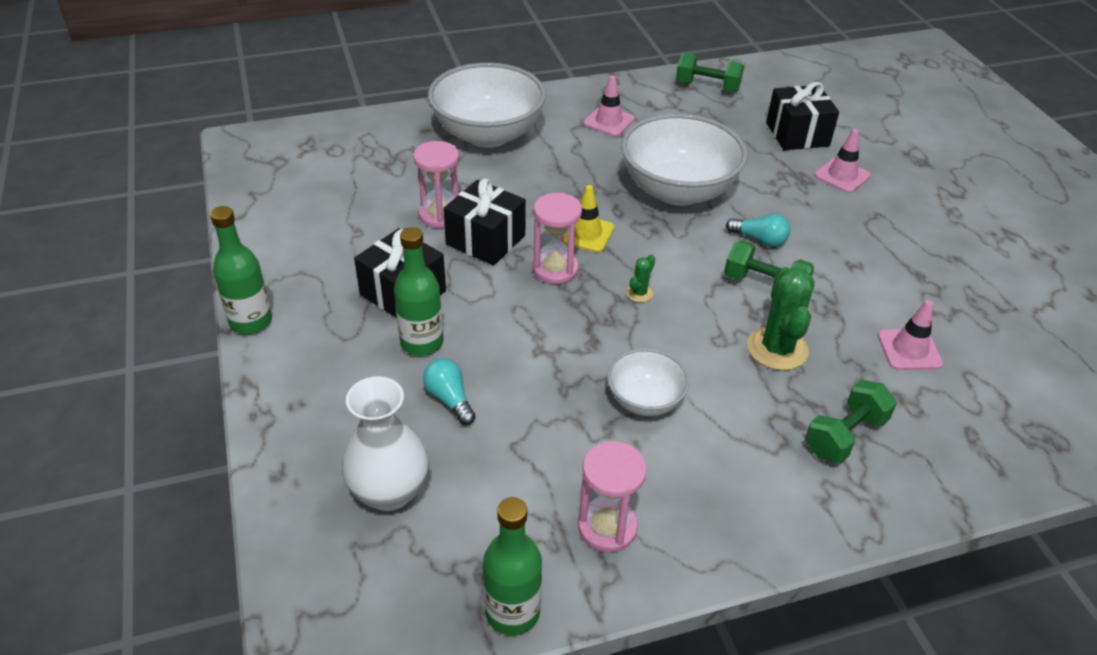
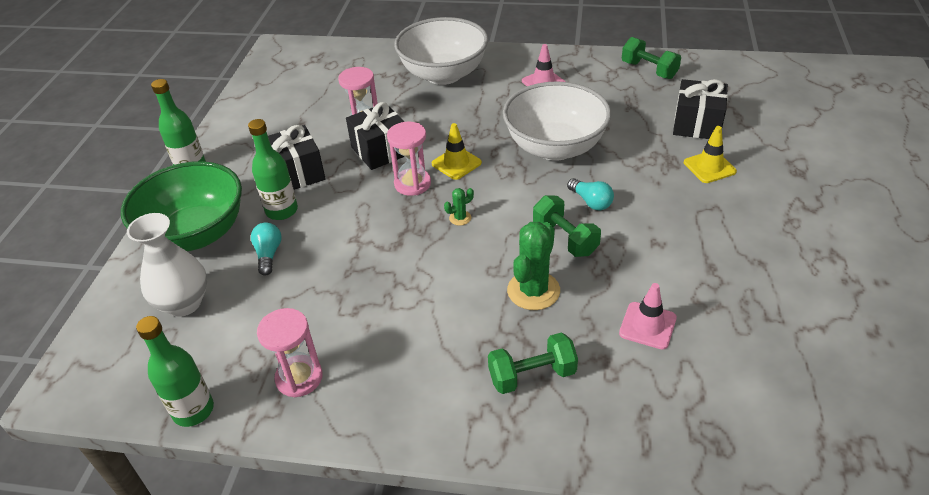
camera: 30 degrees right, 0 degrees up
white bowl [607,348,690,416] -> none
pink traffic cone [814,129,871,193] -> yellow traffic cone [684,126,737,183]
none -> green bowl [121,161,242,251]

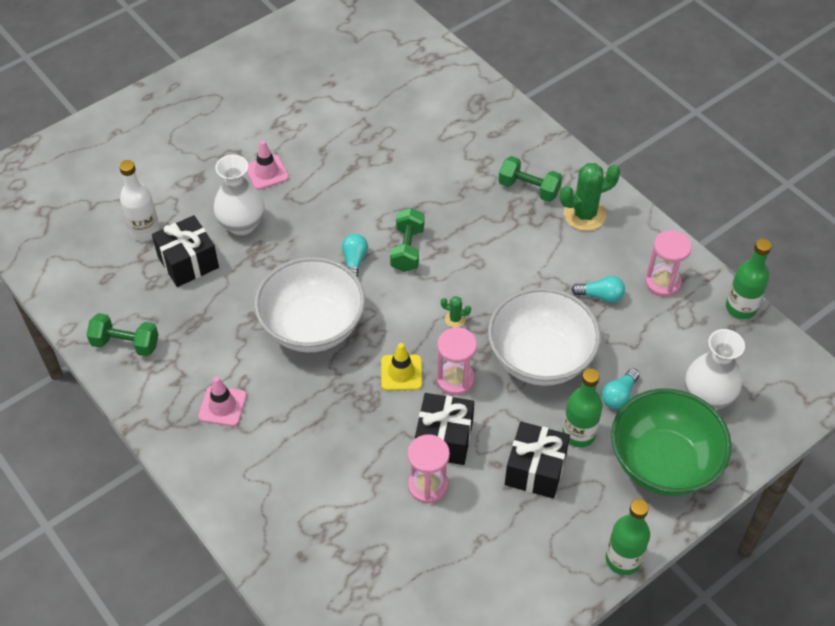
camera: 140 degrees left, 10 degrees up
white bowl [394,17,488,85] -> white bowl moved to [488,287,601,386]
green cactus [507,222,560,310] -> green cactus moved to [560,163,620,231]
pink traffic cone [619,283,677,350] -> pink traffic cone moved to [247,140,289,190]
green dumbbell [622,37,681,79] -> green dumbbell turned 75 degrees counterclockwise [86,313,159,357]
yellow traffic cone [684,126,737,183] -> white vase [213,155,264,235]
none -> white bottle [119,160,160,241]
none -> turquoise light bulb [571,276,625,303]

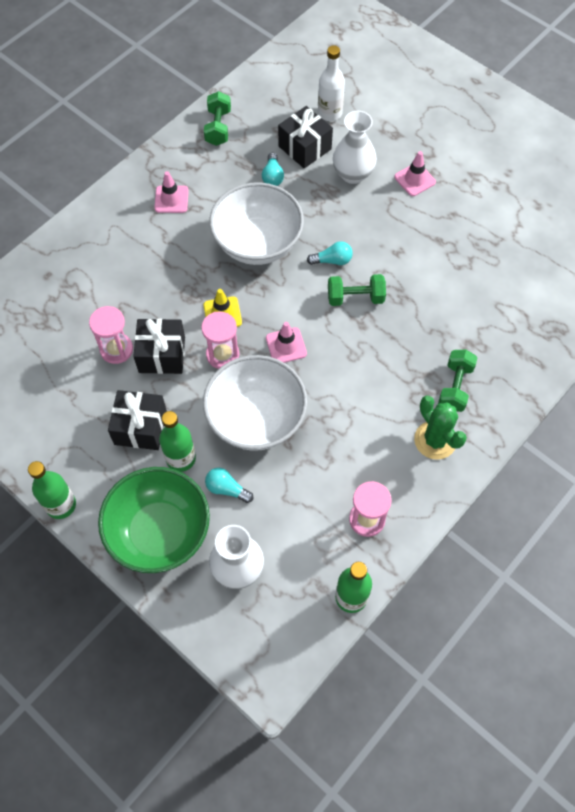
camera: 80 degrees right, 10 degrees up
green cactus [441,296,471,328] -> pink traffic cone [266,322,307,363]
turquoise light bulb [571,276,625,303] -> turquoise light bulb moved to [262,152,284,186]

